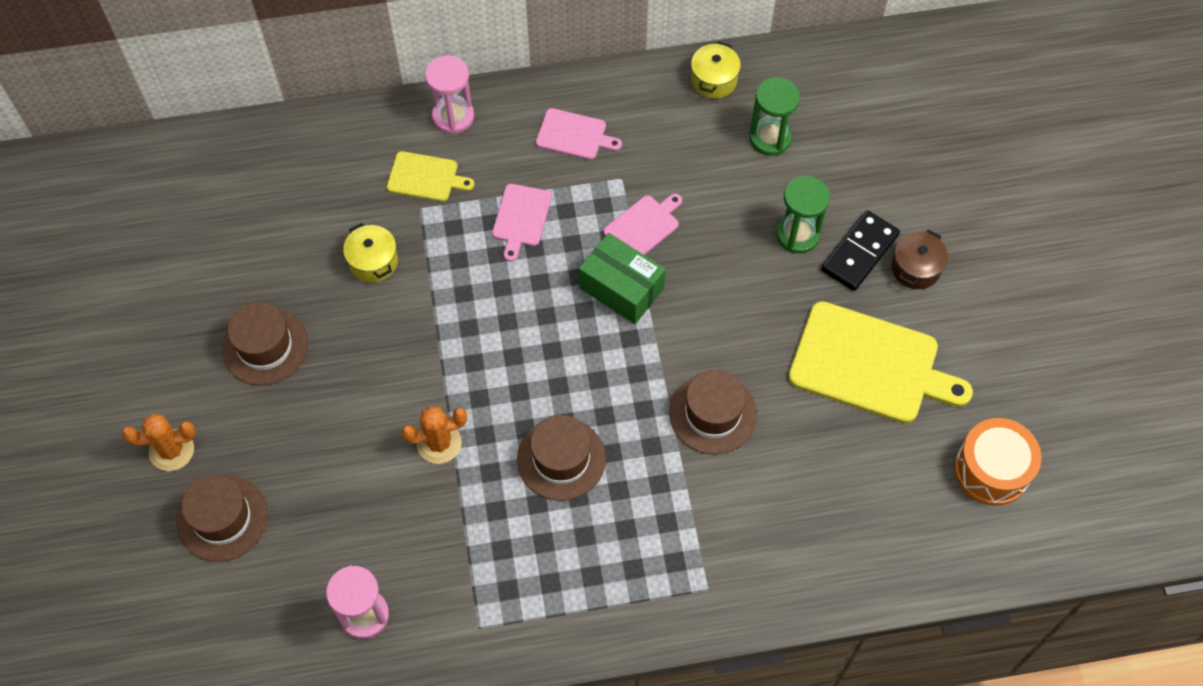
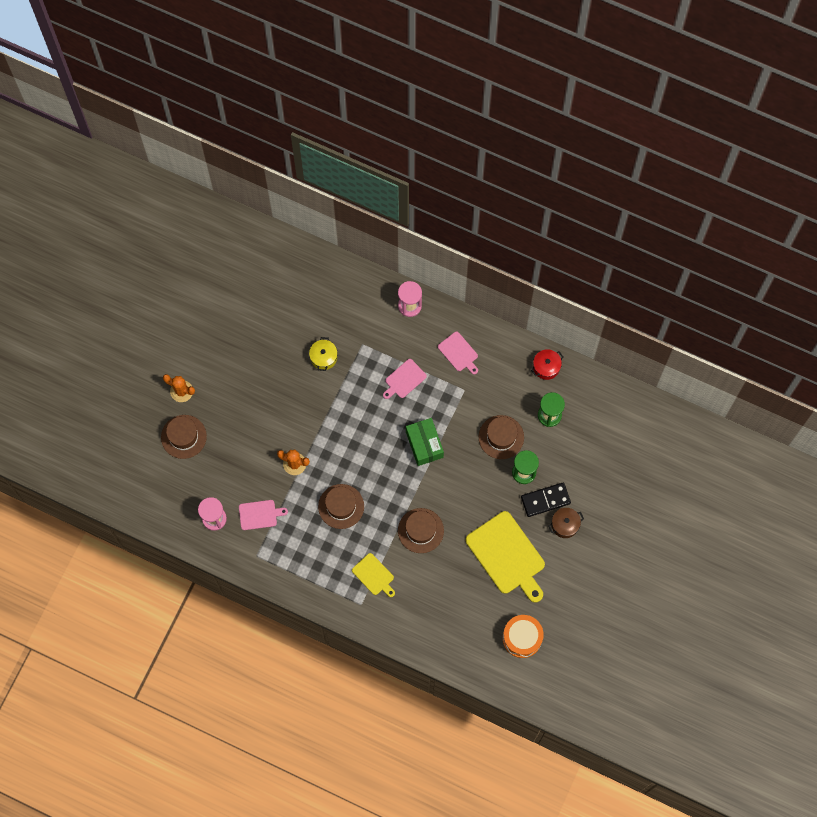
camera: 35 degrees right, 10 degrees up
brown hat [222,302,308,386] -> brown hat moved to [479,415,524,459]
yellow cutting board [387,151,474,202] -> yellow cutting board moved to [352,553,395,597]
pink cutting board [603,194,682,255] -> pink cutting board moved to [239,500,288,530]
yellow pot [691,42,741,99] -> red pot [531,349,564,380]

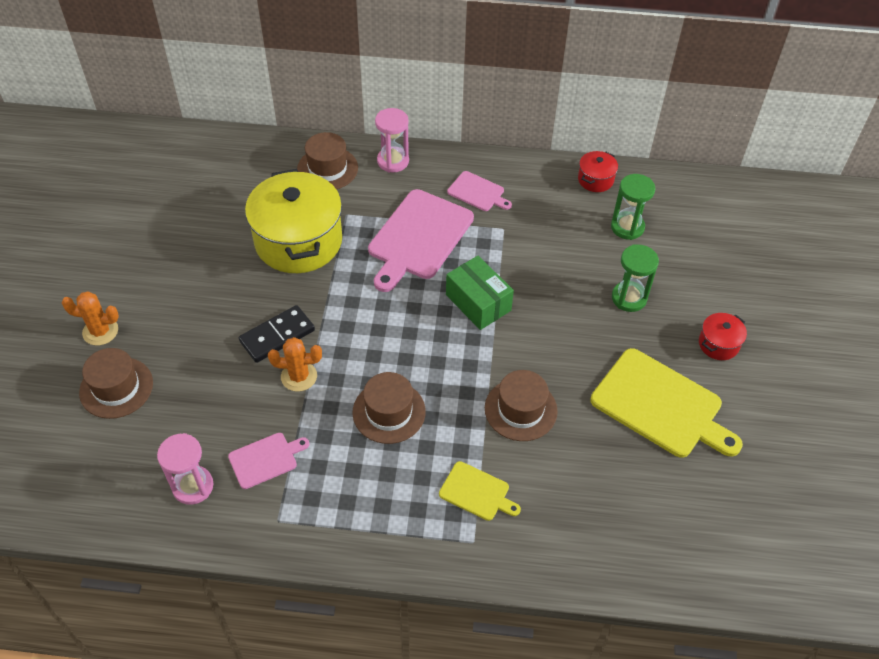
camera: 20 degrees left, 20 degrees down
yellow pot [309,337,337,371] -> yellow pot [245,169,342,273], size x2.29
pink cutting board [383,359,427,399] -> pink cutting board [368,189,474,292], size x1.96
brown hat [479,415,524,459] -> brown hat moved to [297,132,358,189]
orange drum [503,615,544,658] -> none
black domino [521,483,571,517] -> black domino moved to [239,305,315,363]
brown pot [549,508,584,538] -> red pot [699,313,747,360]

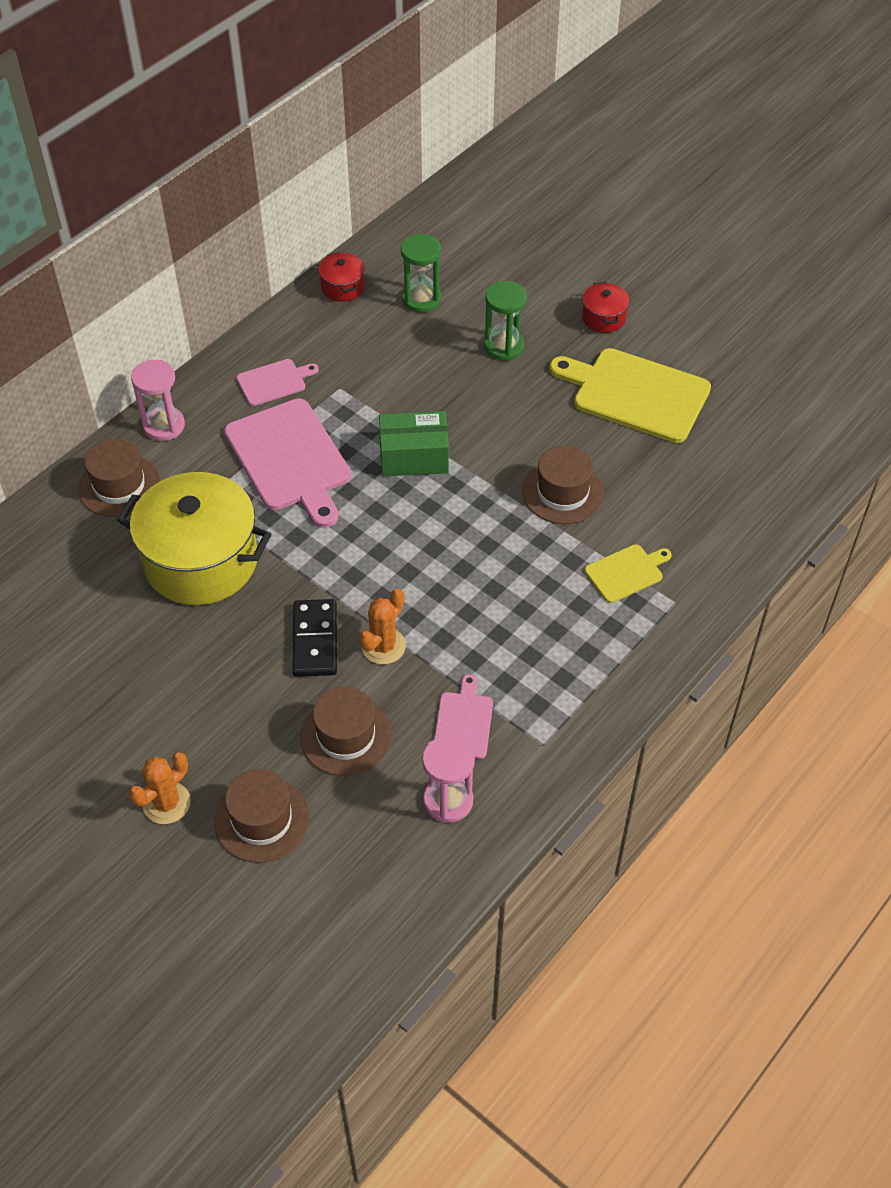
camera: 55 degrees left, 0 degrees up
brown hat [352,372,426,444] -> brown hat moved to [300,687,392,776]
yellow cutting board [590,348,743,458] -> yellow cutting board turned 135 degrees counterclockwise [549,348,711,443]

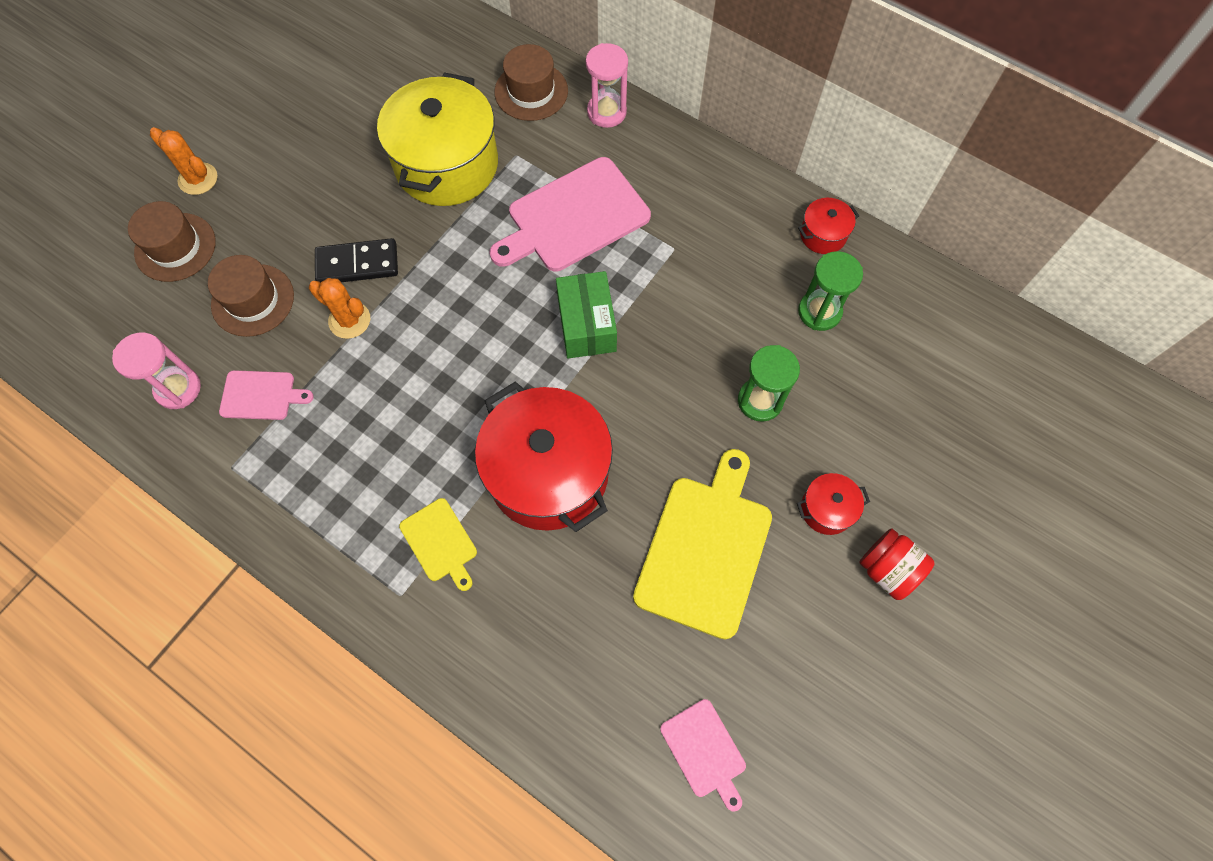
camera: 85 degrees right, 15 degrees up
pink cutting board [236,359,319,406] -> pink cutting board moved to [660,699,746,812]
brown hat [522,446,604,524] -> red pot [475,381,613,532]
none -> red jar [859,528,934,600]

